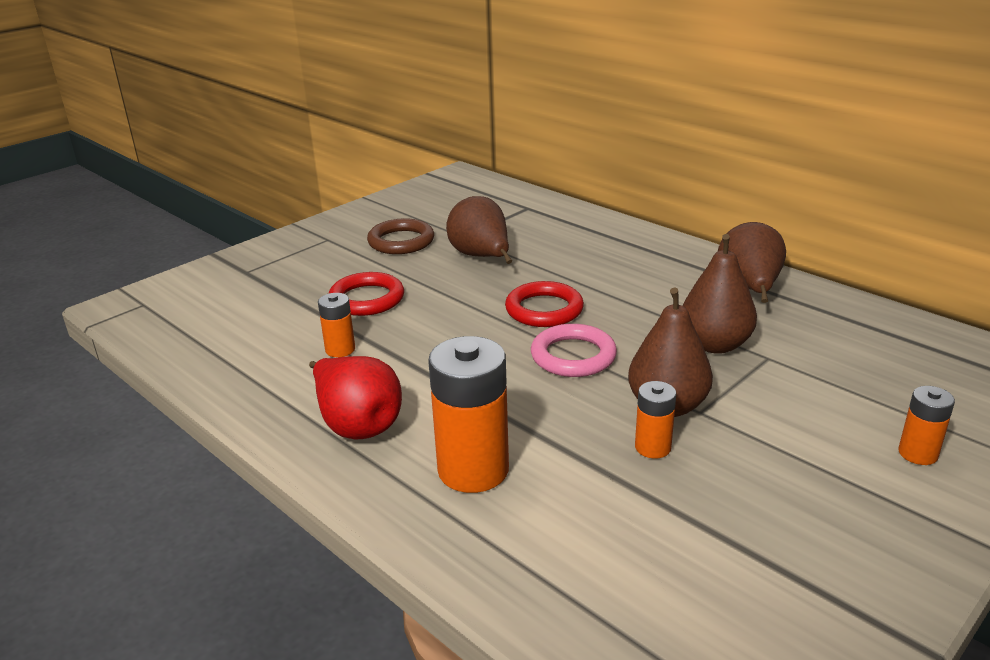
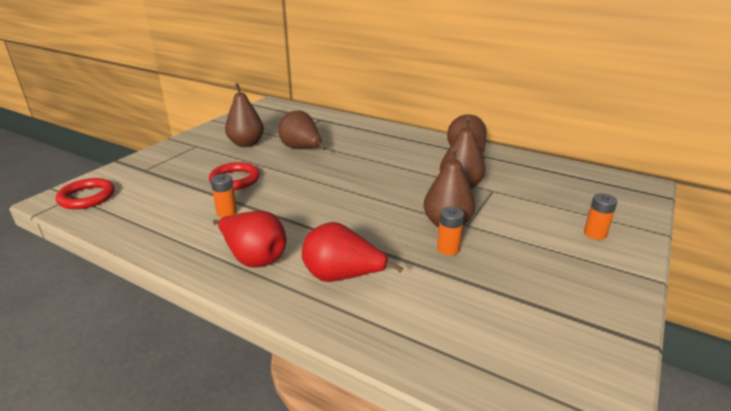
camera: 15 degrees left, 0 degrees up
brown ring [367,219,434,254] -> brown pear [225,83,264,147]
orange battery [428,336,509,493] -> red pear [302,222,403,282]
red ring [505,281,584,327] -> red ring moved to [56,178,115,209]
pink ring [531,324,617,377] -> none

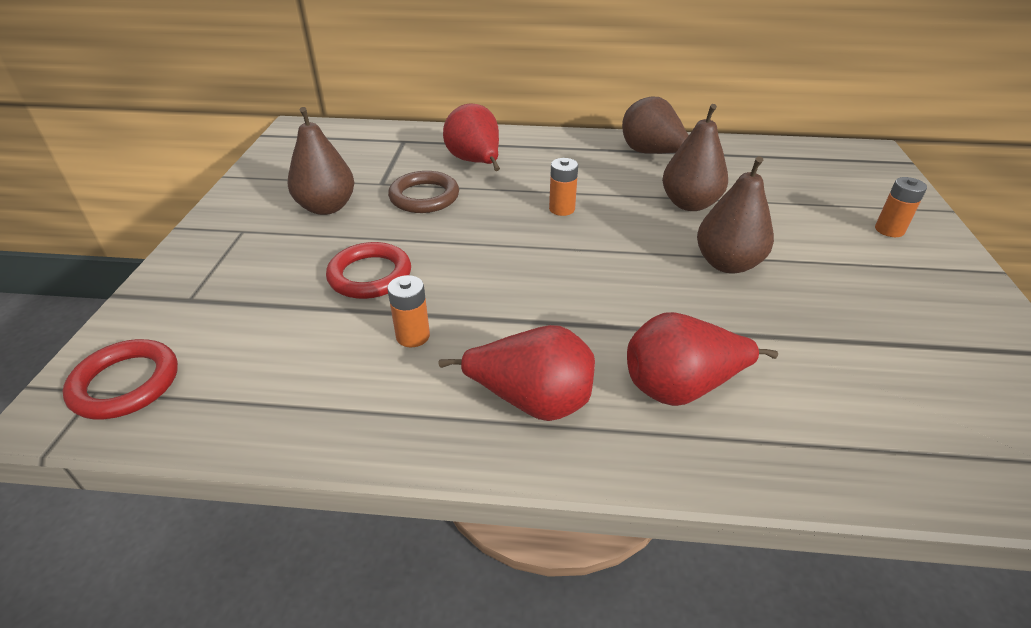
camera: 25 degrees left, 10 degrees up
brown pear [278,110,326,150] -> brown ring [388,171,459,213]
orange battery [437,207,464,255] -> orange battery moved to [549,158,578,216]
none -> red pear [443,104,500,171]

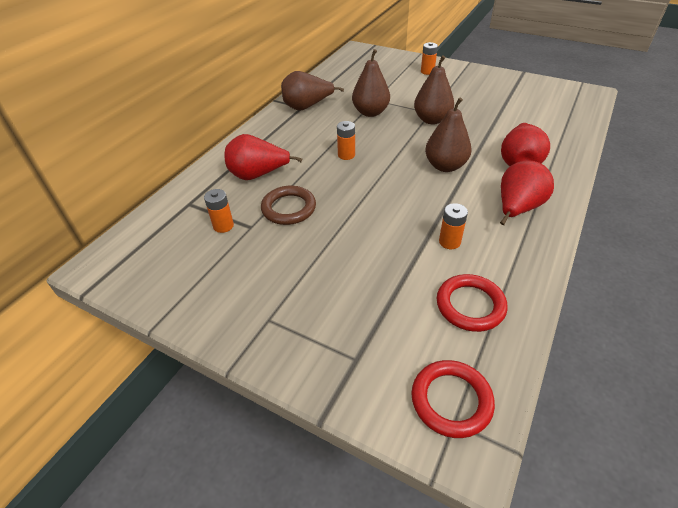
camera: 65 degrees left, 5 degrees up
brown pear [288,107,355,215] -> brown pear moved to [425,97,471,172]
red ring [326,242,411,299] -> red ring moved to [437,274,507,332]
none -> orange battery [204,189,234,233]

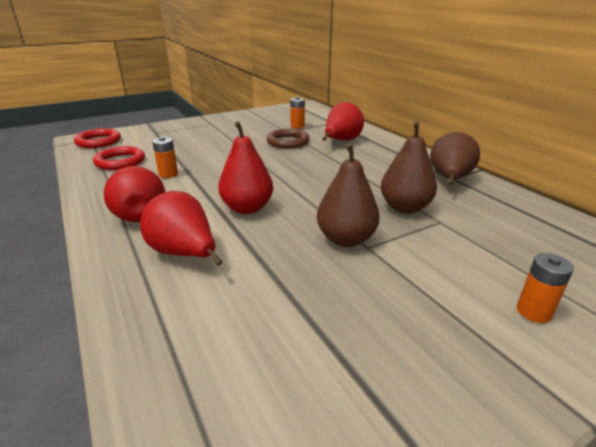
camera: 120 degrees right, 15 degrees down
orange battery [337,121,355,160] -> none
brown pear [425,97,471,172] -> red pear [218,121,273,214]

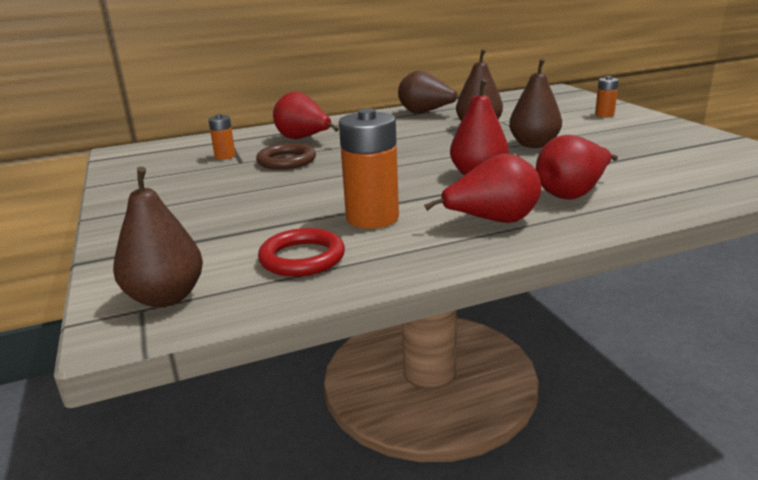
camera: 80 degrees left, 5 degrees down
red ring [74,128,121,148] -> brown pear [113,167,203,307]
orange battery [152,137,178,178] -> orange battery [339,109,399,229], size x1.93

